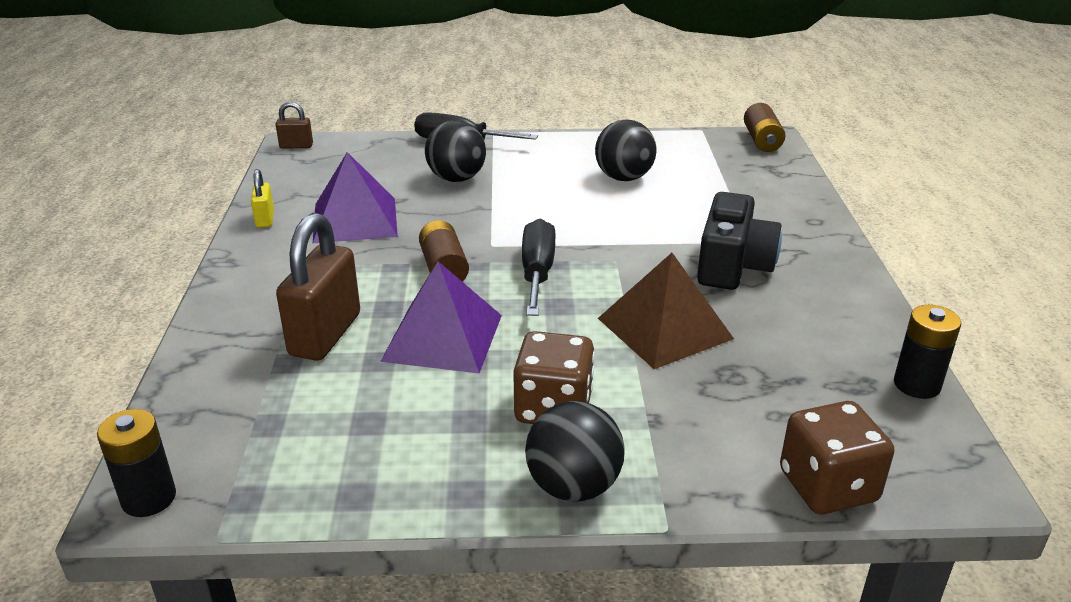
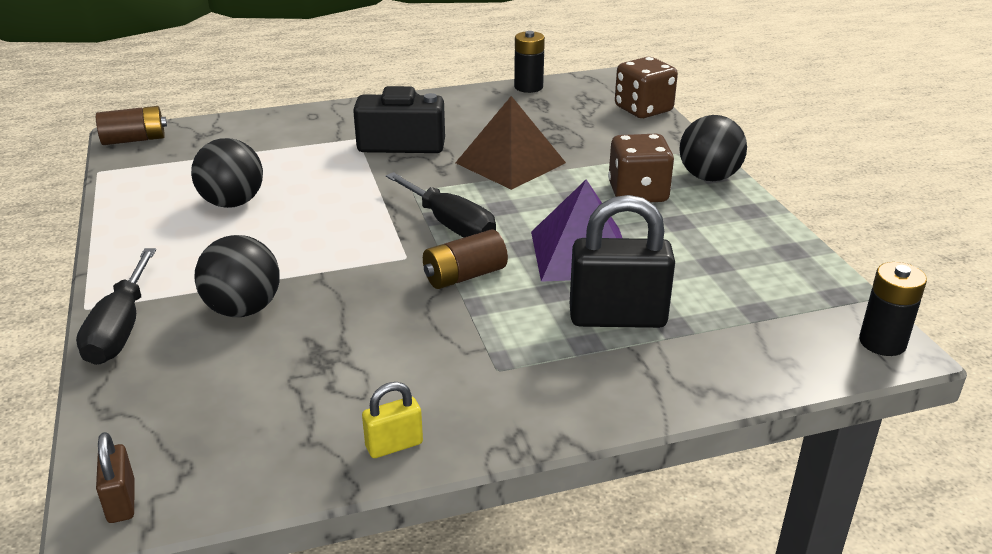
camera: 105 degrees left, 0 degrees up
brown padlock [276,213,360,361] -> black padlock [570,195,675,328]
purple pyramid [313,152,398,243] -> none
black screwdriver [522,219,556,316] -> black screwdriver turned 120 degrees counterclockwise [386,172,496,237]

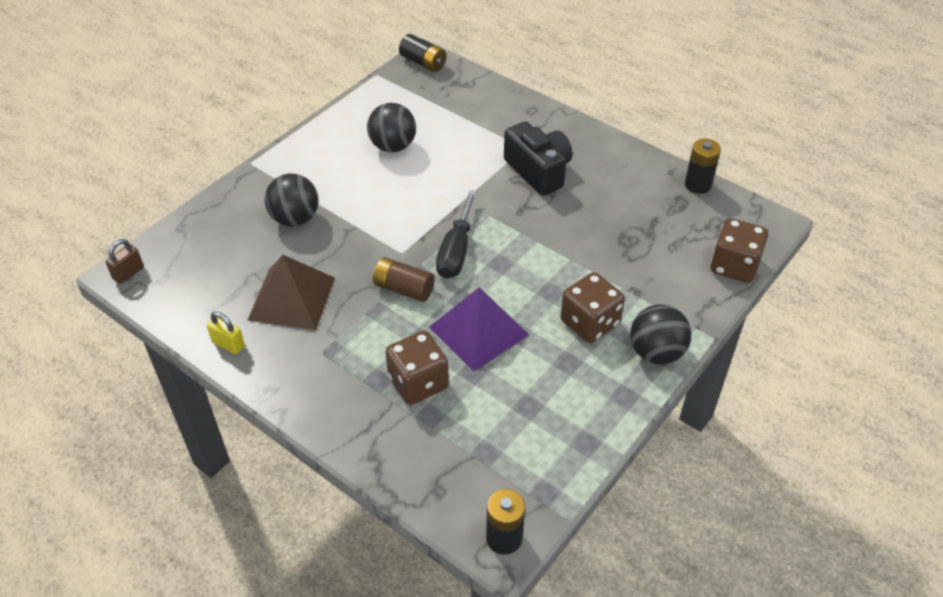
camera: 55 degrees right, 15 degrees up
black screwdriver [76,248,156,365] -> none
brown battery [96,106,167,145] -> black battery [399,34,446,72]
brown pyramid [455,96,566,190] -> brown pyramid moved to [247,255,335,330]
black padlock [570,195,675,328] -> brown dice [385,331,449,405]

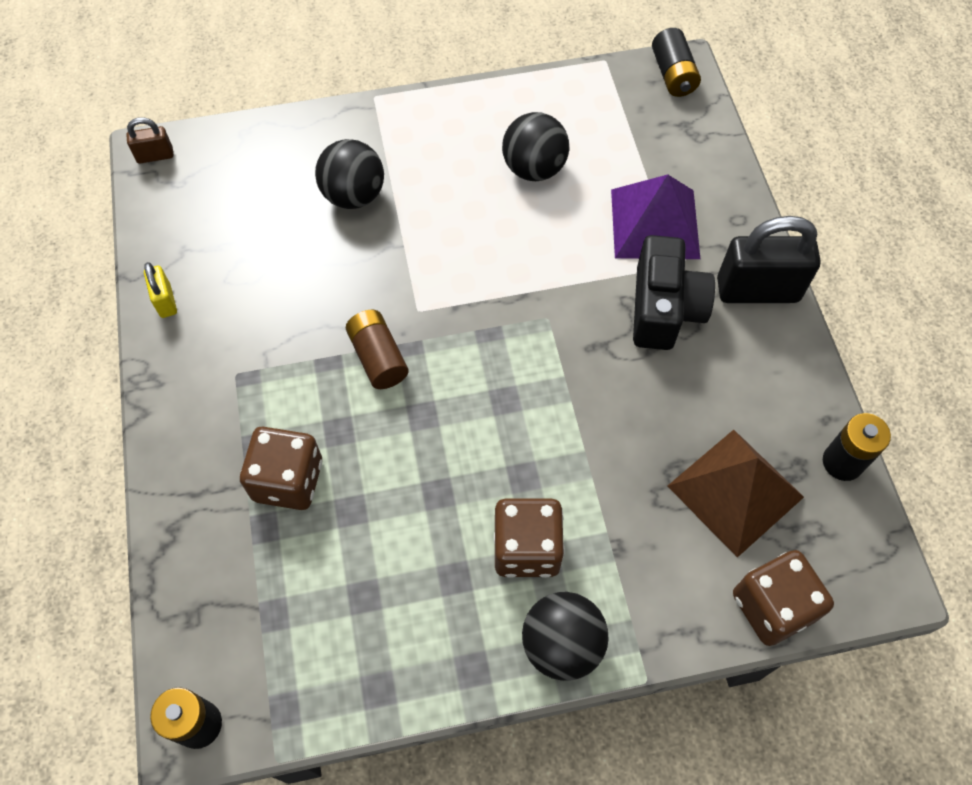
camera: 40 degrees right, 15 degrees up
brown pyramid [247,255,335,330] -> brown pyramid moved to [668,430,804,558]
purple pyramid [429,287,529,371] -> purple pyramid moved to [611,175,700,259]
black screwdriver [436,190,477,279] -> none
none -> black padlock [717,216,821,303]

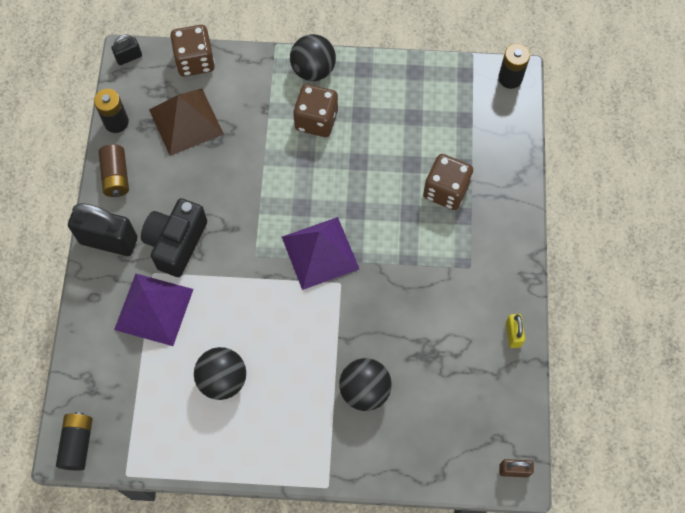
camera: 165 degrees left, 5 degrees up
brown battery [346,310,409,389] -> brown battery moved to [99,144,129,197]
none -> black padlock [111,35,142,65]
none -> purple pyramid [282,217,359,290]

